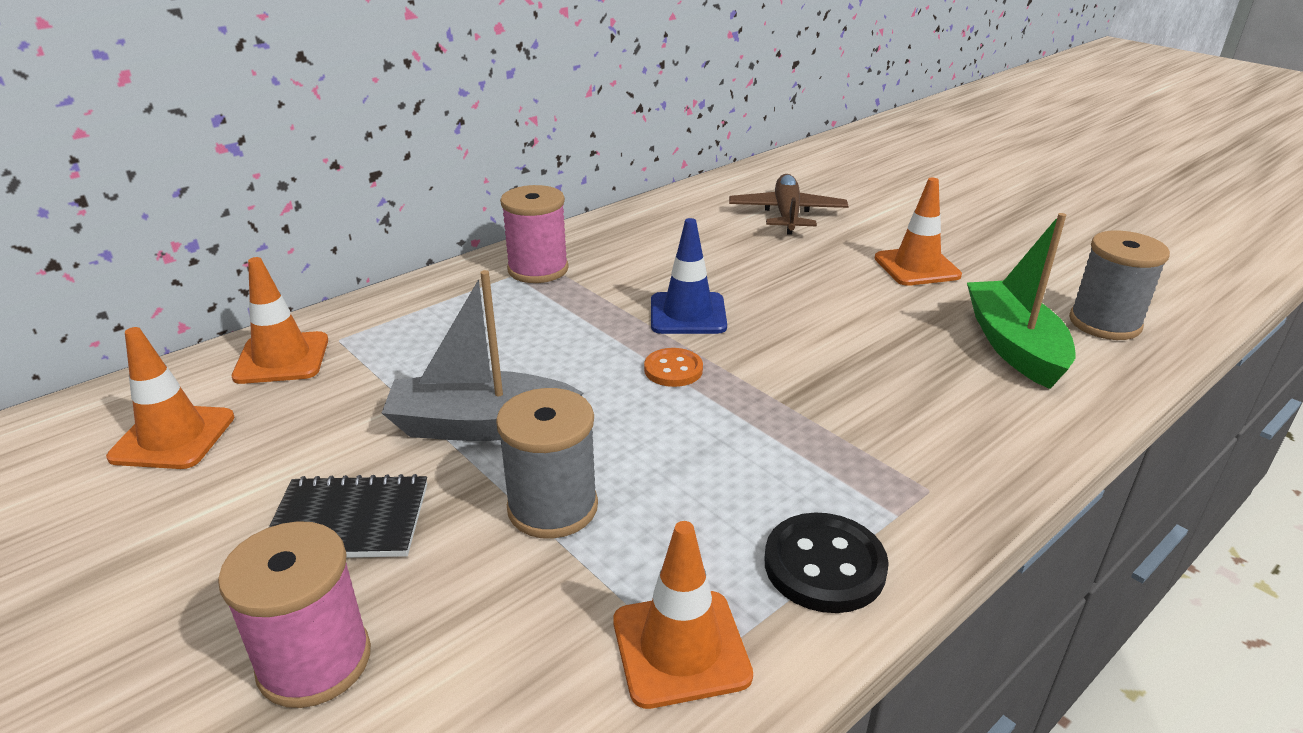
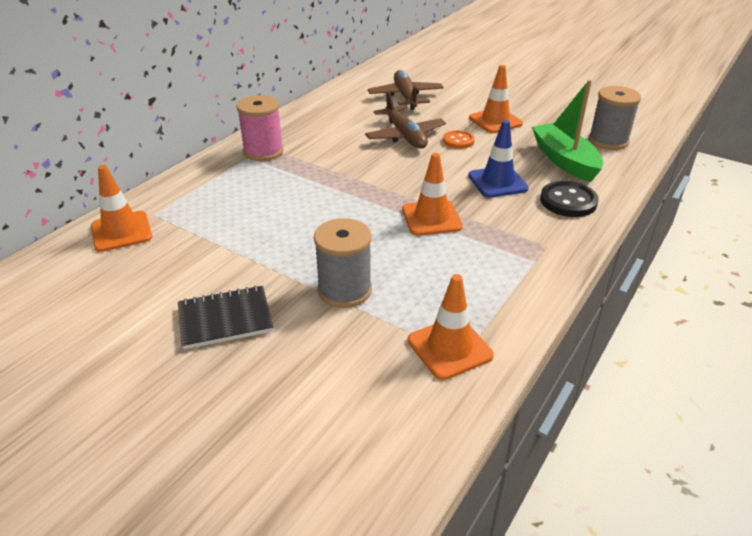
camera: 15 degrees left, 5 degrees up
orange traffic cone [106,327,235,469] -> orange traffic cone moved to [402,153,463,236]
pink spool [218,521,371,708] -> none
grey boat [382,270,583,441] -> none
orange button [644,348,703,387] -> orange button moved to [443,130,475,149]
blue traffic cone [651,218,727,334] -> blue traffic cone moved to [468,120,529,198]
black button [764,513,889,613] -> black button moved to [540,181,599,217]
none -> brown plane [365,91,446,148]

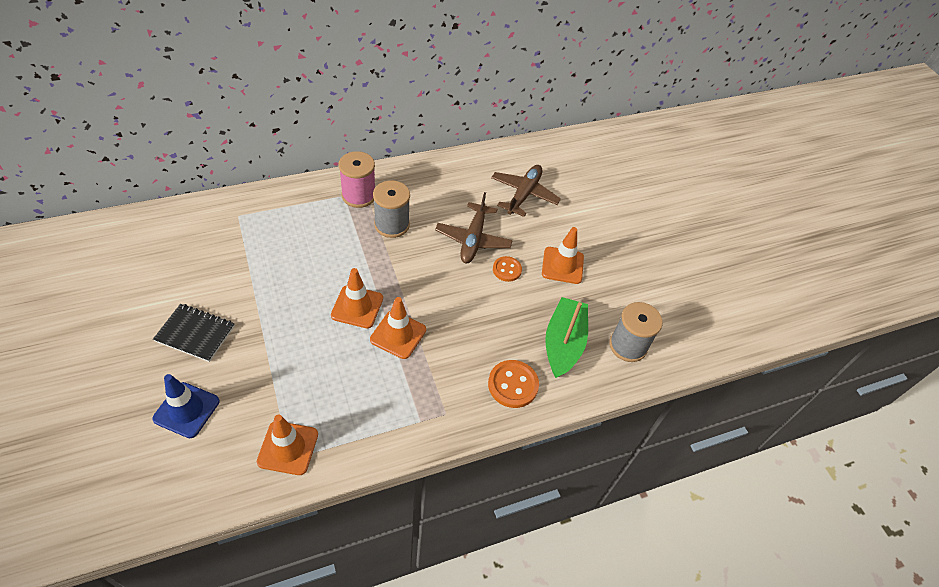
camera: 30 degrees right, 15 degrees up
orange traffic cone [91,165,152,252] -> orange traffic cone moved to [331,268,383,328]
grey spool [314,218,372,308] -> grey spool moved to [373,180,410,238]
blue traffic cone [468,120,529,198] -> blue traffic cone moved to [152,374,220,438]
black button [540,181,599,217] -> orange button [488,360,539,408]

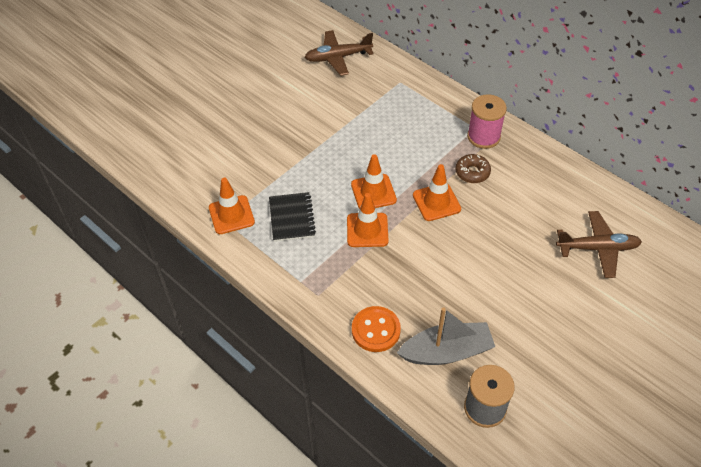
camera: 70 degrees right, 0 degrees up
blue traffic cone [152,374,220,438] -> none
black notebook [153,304,235,362] -> black notebook moved to [269,192,316,242]
grey spool [373,180,410,238] -> brown donut [456,154,491,183]
brown plane [435,192,513,263] -> brown plane moved to [305,30,374,76]
orange button [493,256,522,282] -> none
orange traffic cone [542,227,584,284] -> orange traffic cone moved to [413,164,461,221]
green boat [545,297,588,378] -> grey boat [397,307,495,365]

